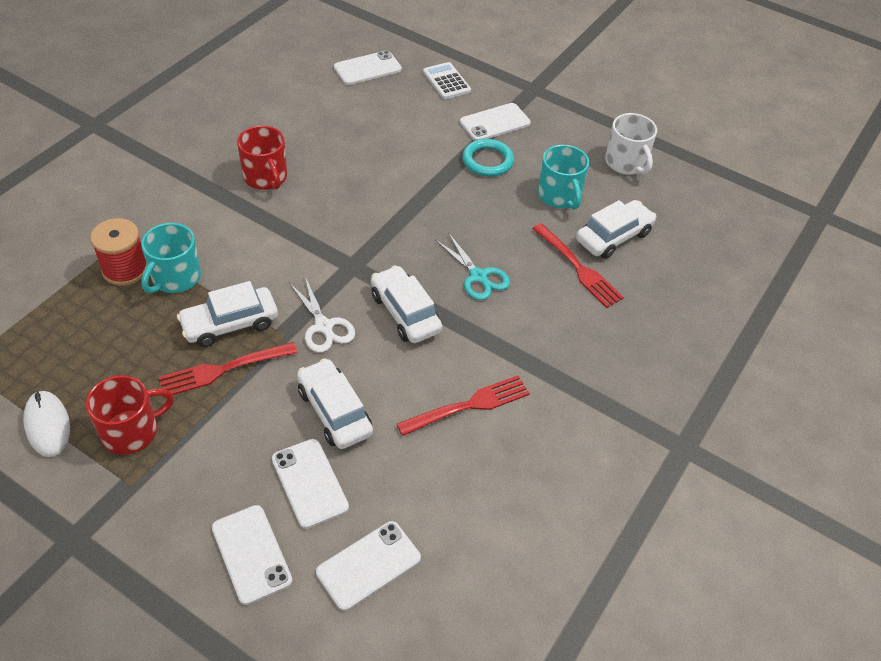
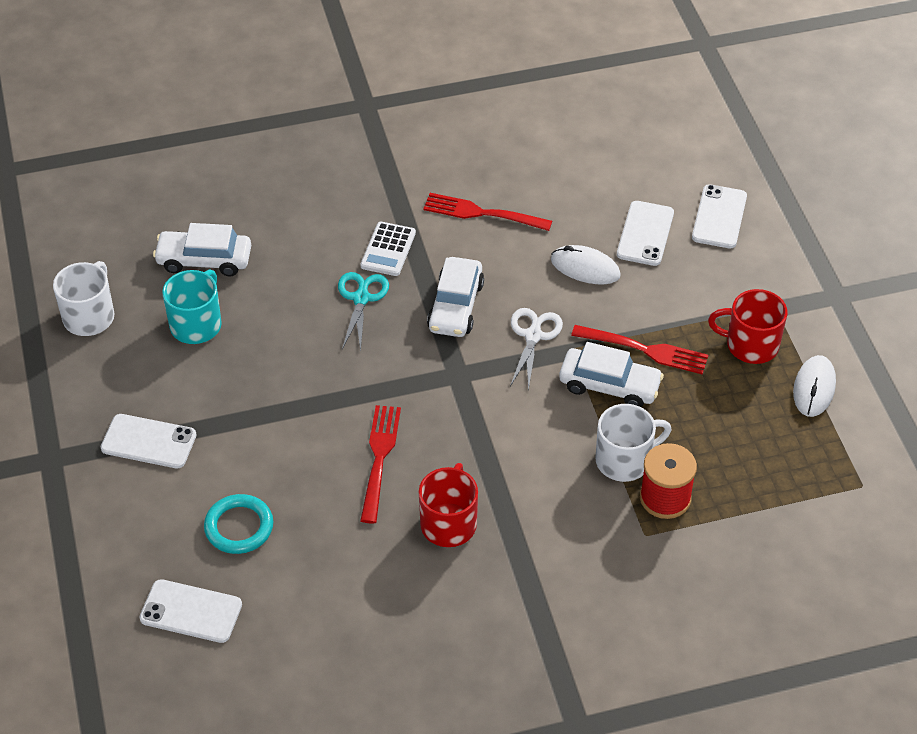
camera: 135 degrees left, 0 degrees up
turquoise mug [141,223,201,293] -> white mug [595,404,672,482]
white car [297,358,373,449] -> white mouse [551,245,621,284]
white phone [316,521,421,611] -> none
white calculator [423,62,471,99] -> white calculator moved to [360,222,416,276]
turquoise ring [462,139,514,177] -> turquoise ring moved to [204,494,273,554]
red fork [532,223,624,308] -> red fork moved to [360,405,401,523]

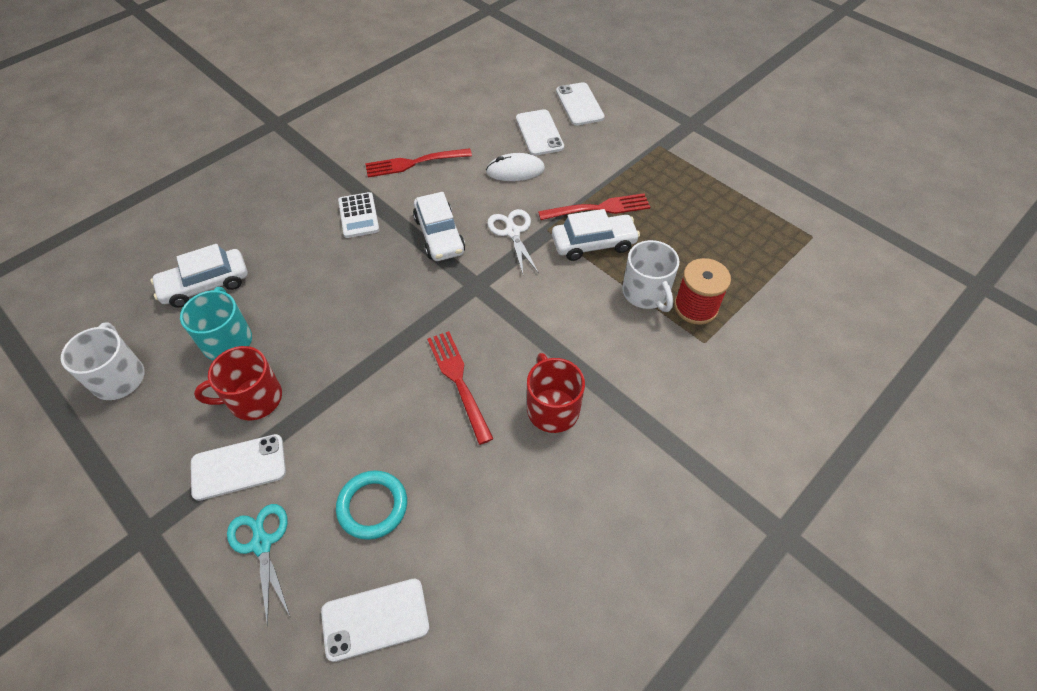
camera: 30 degrees left, 5 degrees up
turquoise scissors [338,272,389,352] -> turquoise scissors moved to [227,504,290,627]
white mug [595,404,672,482] -> white mug turned 120 degrees clockwise [622,240,679,312]
red mug [708,289,787,364] -> red mug moved to [194,346,282,420]
white mouse [793,355,836,417] -> none

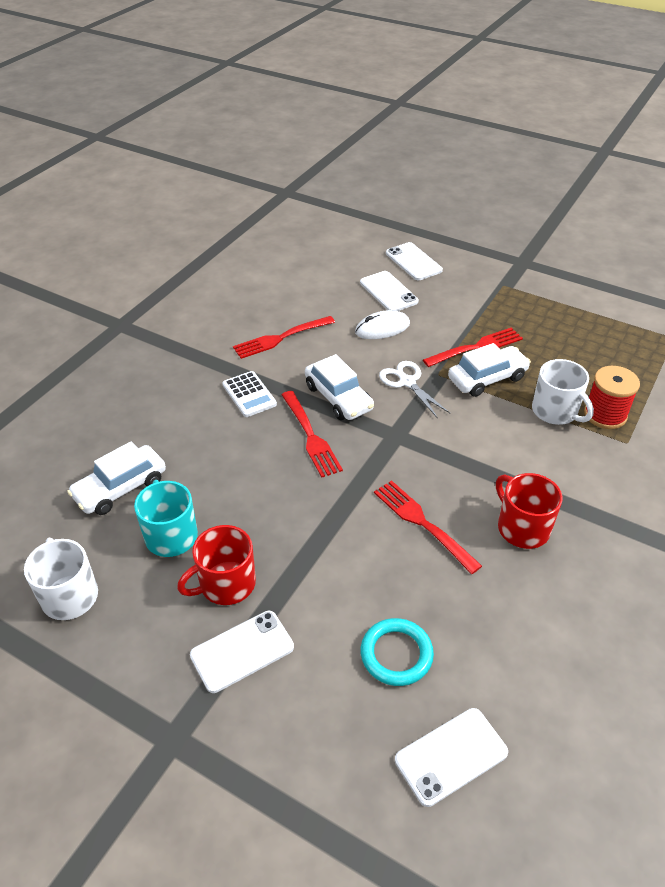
camera: 15 degrees left, 10 degrees down
turquoise scissors [227,504,290,627] -> none
none -> red fork [282,391,343,478]

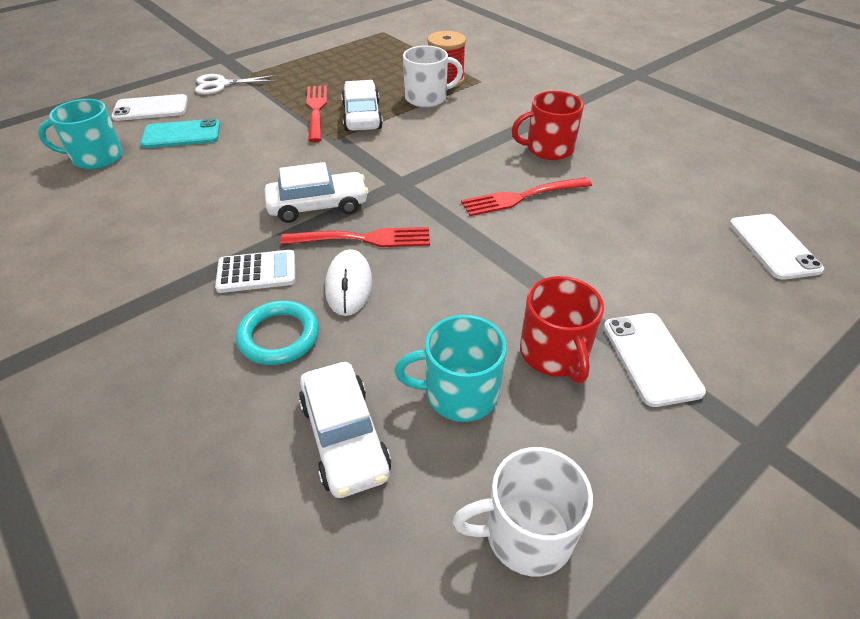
camera: 70 degrees left, 0 degrees up
red fork [233,316,335,359] -> none
white mouse [355,310,410,339] -> white mouse moved to [325,249,372,316]
white phone [360,271,418,311] -> turquoise phone [140,118,220,148]
turquoise ring [360,618,434,686] -> turquoise ring moved to [236,301,319,365]
white scissors [379,361,450,419] -> white scissors moved to [195,74,277,95]
none -> turquoise mug [38,99,123,169]

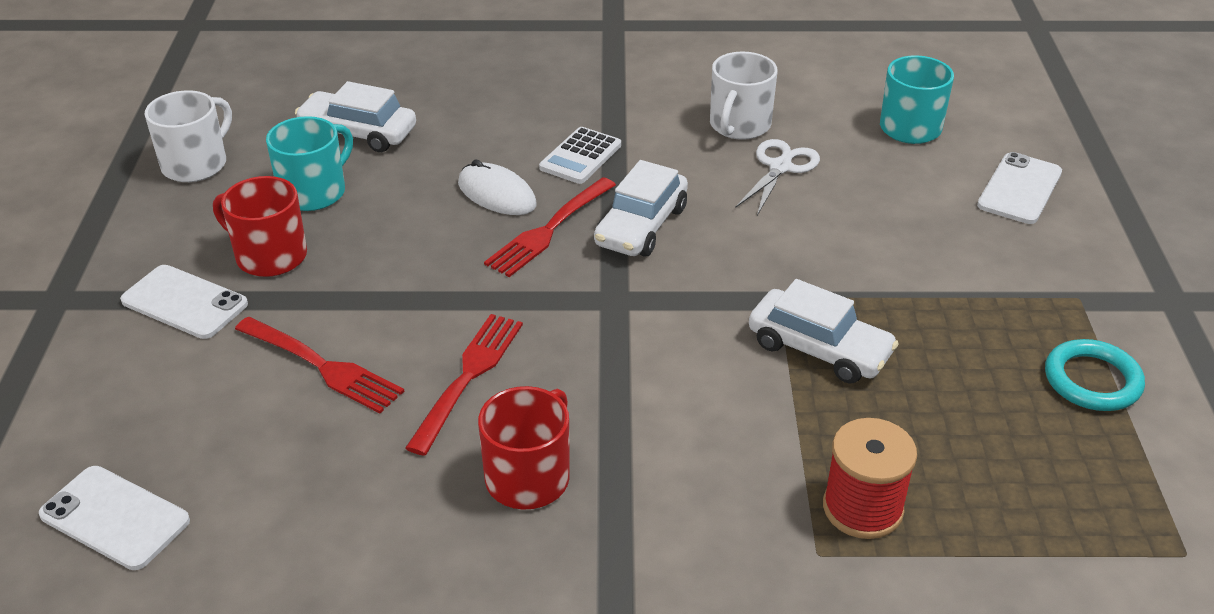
camera: 130 degrees right, 5 degrees down
turquoise phone [140,118,220,148] -> none
white scissors [195,74,277,95] -> white scissors moved to [735,139,820,215]
turquoise ring [236,301,319,365] -> turquoise ring moved to [1045,339,1145,411]
red fork [306,85,327,142] -> red fork moved to [235,317,404,413]
white mug [403,45,463,107] -> white mug moved to [710,52,777,140]

